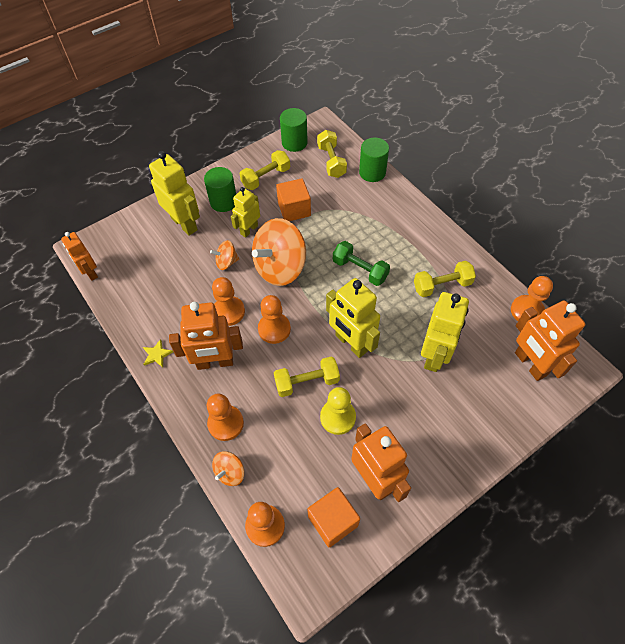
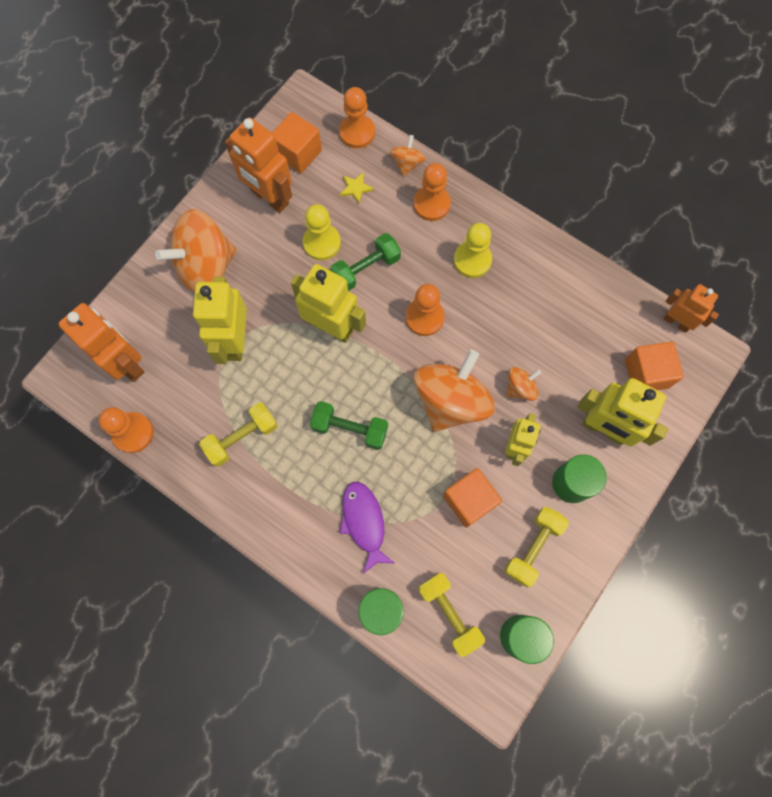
camera: 160 degrees right, 15 degrees up
yellow star [143,339,173,367] -> yellow star moved to [340,172,374,204]
orange robot [169,302,243,370] -> yellow pawn [454,223,492,278]
orange pawn [212,277,245,326] -> none
yellow dumbbell [274,357,340,397] -> green dumbbell [330,233,401,291]
none -> orange spinning top [155,209,237,293]
none -> purple fish [340,482,396,574]
none -> orange cube [625,342,684,390]

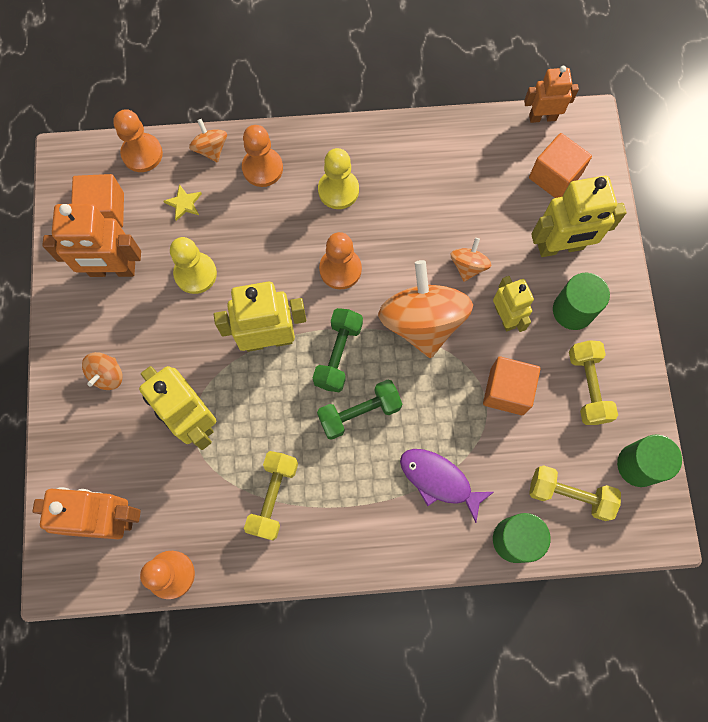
camera: 40 degrees left, 0 degrees up
orange spinning top [155,209,237,293] -> orange spinning top [82,352,123,390], size x0.47
green dumbbell [330,233,401,291] -> green dumbbell moved to [313,308,363,392]

